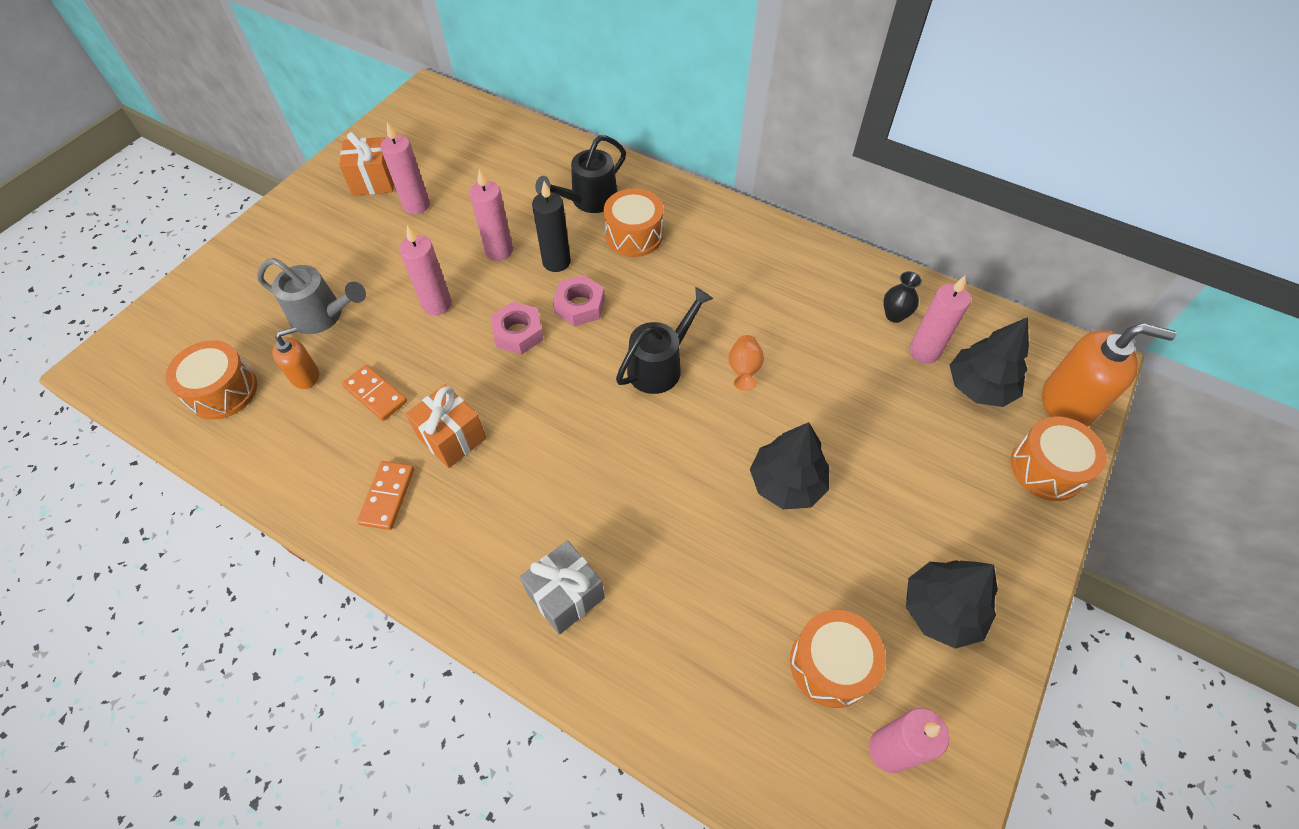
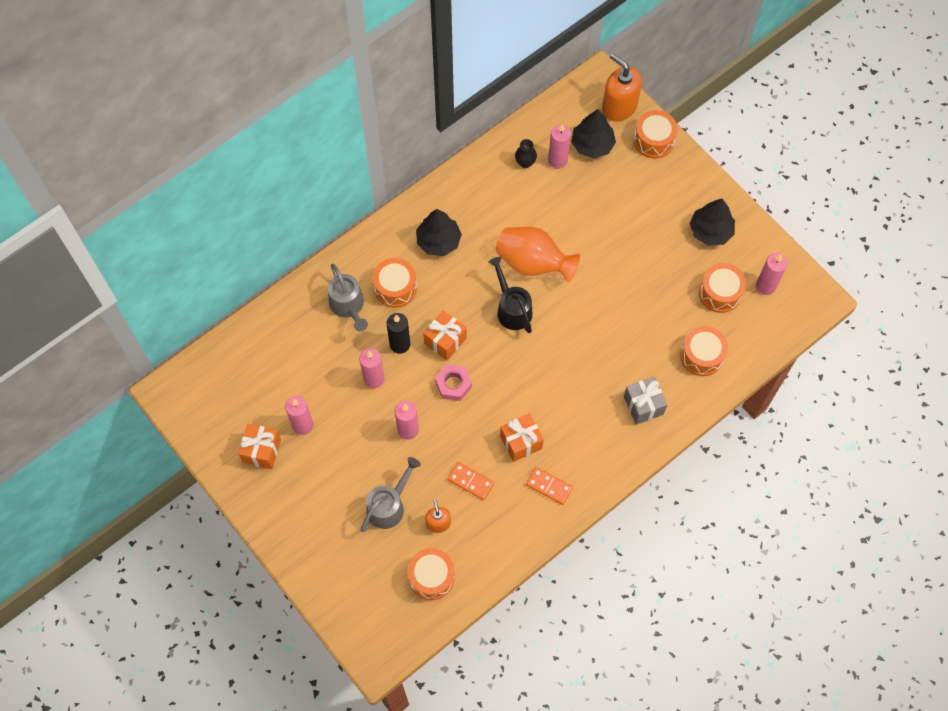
camera: 70 degrees left, 10 degrees up
orange domino [342,365,407,421] -> orange domino turned 60 degrees clockwise [448,462,494,500]
black watering can [535,135,626,213] -> grey watering can [328,264,368,332]
pink nut [553,275,605,327] -> orange gift [423,310,467,361]
orange vase [728,335,764,391] -> orange vase [496,227,580,282], size x2.17
black tree [750,422,829,509] -> black tree moved to [416,209,462,256]
orange soap dispenser [1042,323,1176,427] -> orange soap dispenser turned 75 degrees counterclockwise [602,53,642,122]
none -> orange drum [680,326,728,376]

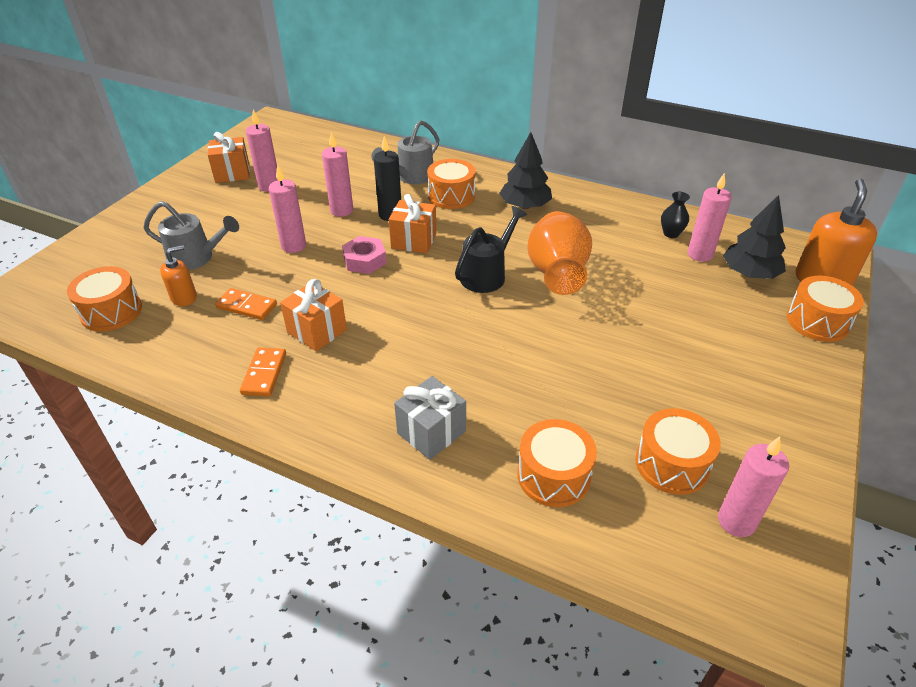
camera: 65 degrees right, 25 degrees down
orange domino [448,462,494,500] -> orange domino turned 75 degrees counterclockwise [215,288,277,320]
black tree [689,199,735,246] -> none

